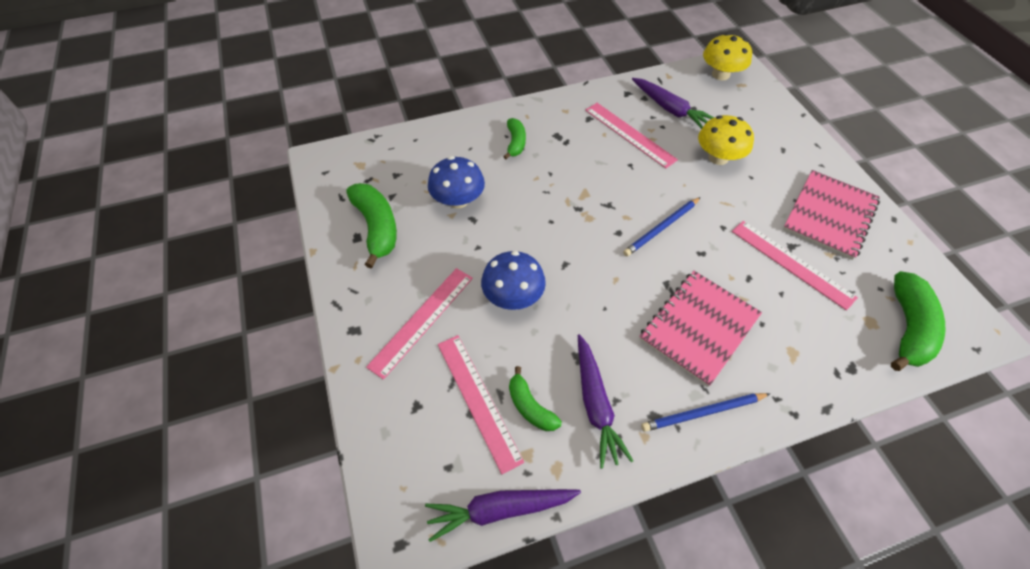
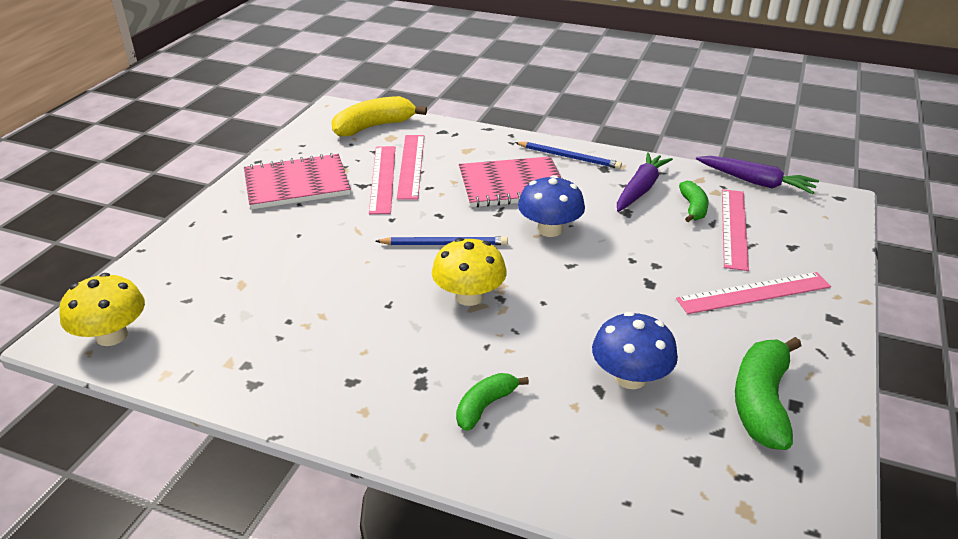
camera: 140 degrees left, 20 degrees down
blue mushroom [481,251,546,310] -> blue mushroom moved to [518,175,585,237]
pink ruler [585,103,678,168] -> pink ruler moved to [397,135,424,200]
purple carrot [632,78,714,129] -> none
yellow mushroom [698,115,754,165] -> yellow mushroom moved to [432,238,507,306]
green banana [891,271,946,371] -> yellow banana [331,96,427,137]

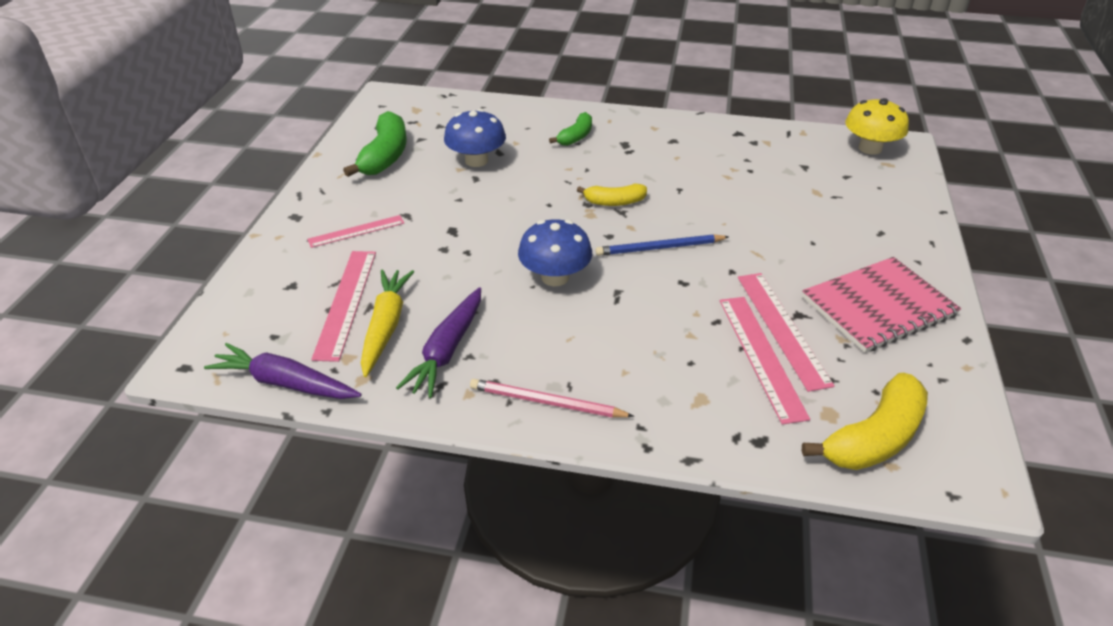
camera: 170 degrees right, 5 degrees up
yellow mushroom [432,238,507,306] -> yellow banana [577,184,647,206]
pink notebook [459,156,561,207] -> none
blue pencil [515,142,622,169] -> pink pencil [470,379,634,417]
pink ruler [676,272,831,314] -> pink ruler [307,215,404,248], size x0.64
green banana [679,181,709,222] -> yellow carrot [361,269,414,377]

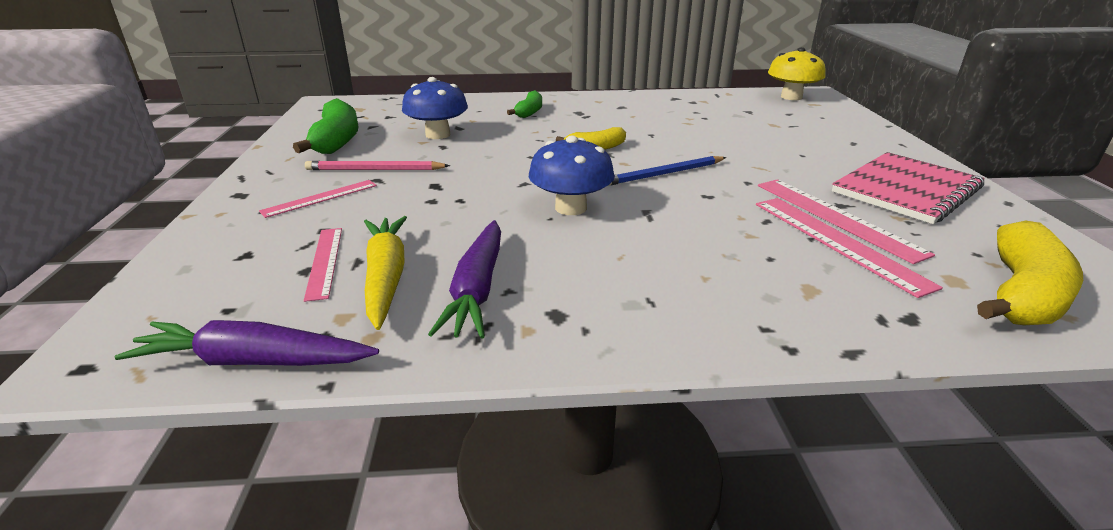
camera: 15 degrees left, 10 degrees down
pink ruler [311,251,376,362] -> pink ruler [304,228,342,302], size x0.64
pink pencil [470,379,634,417] -> pink pencil moved to [305,161,450,170]

